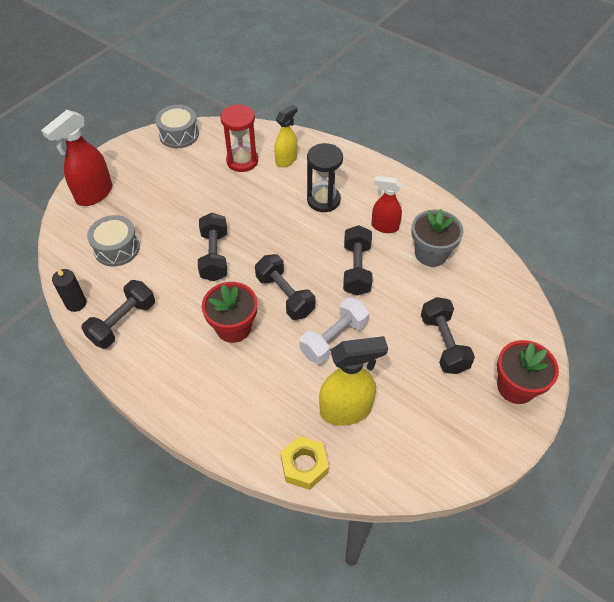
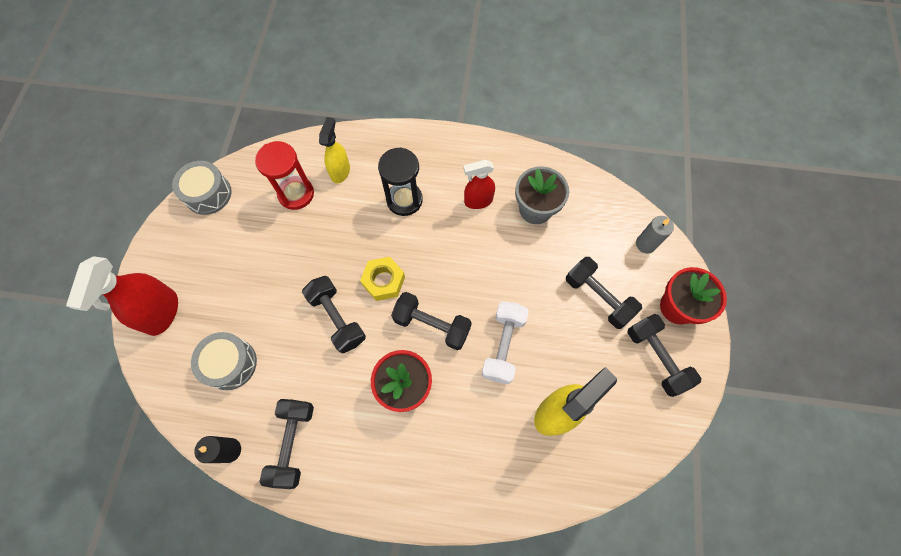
camera: 30 degrees left, 15 degrees up
yellow nut [281,436,329,490] -> yellow nut moved to [360,257,405,301]
black dumbbell [343,225,372,296] -> black dumbbell moved to [628,314,701,397]
none -> grey candle [636,216,674,253]

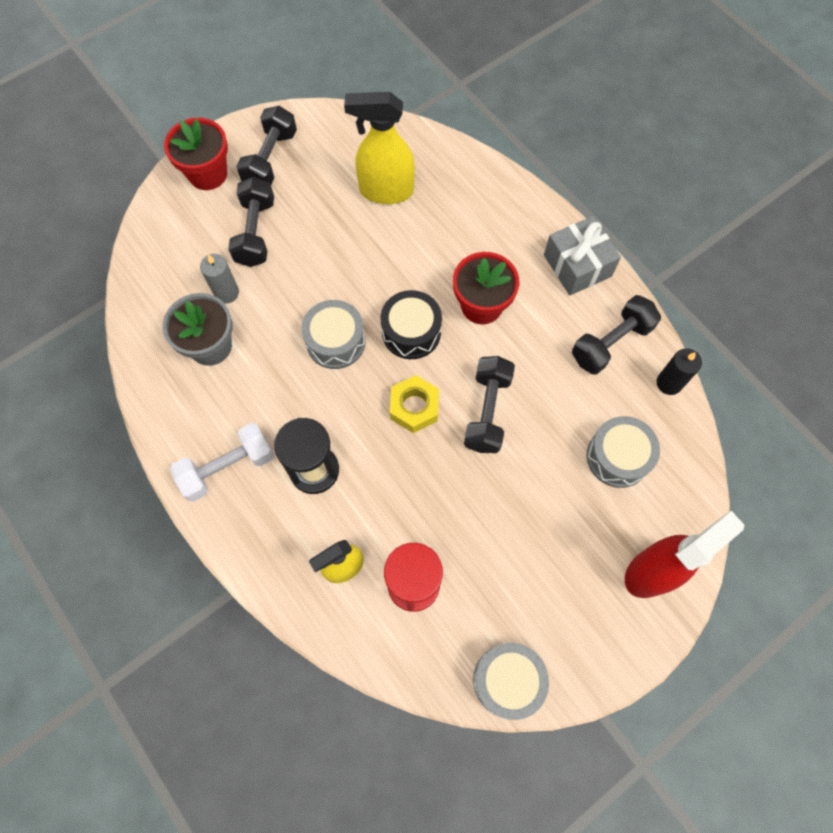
camera: 135 degrees left, 0 degrees up
black dumbbell [391,292,472,350] -> black drum [380,290,442,359]
red spray bottle [463,160,495,209] -> none
white dumbbell [481,302,529,384] -> white dumbbell moved to [170,423,274,501]
grey candle [636,216,674,253] -> grey candle moved to [200,254,239,304]
none -> grey drum [302,300,365,369]
none -> grey gift [544,216,621,295]

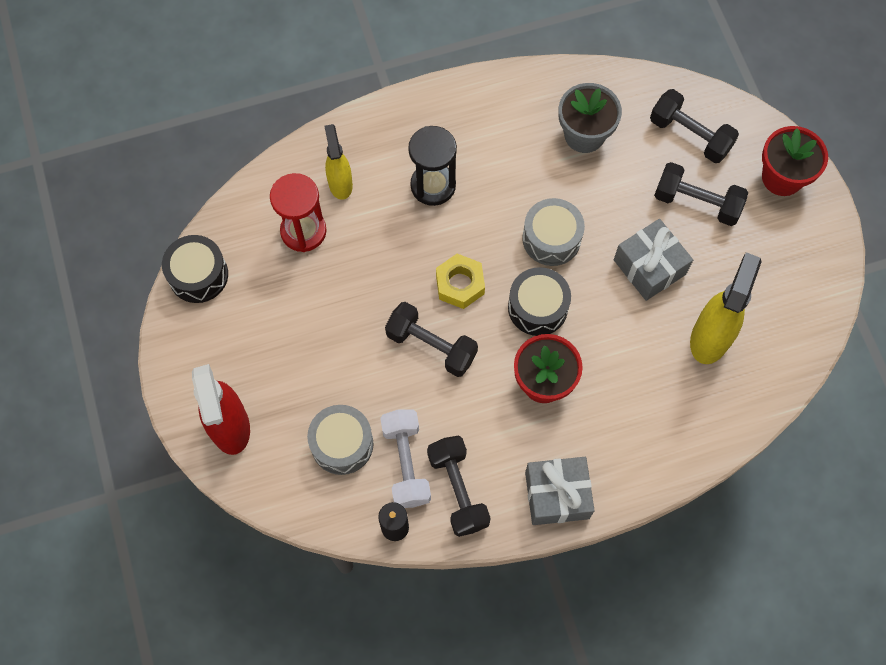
camera: 110 degrees right, 0 degrees up
white dumbbell [170,423,274,501] -> white dumbbell moved to [380,409,431,508]
grey candle [200,254,239,304] -> none
black dumbbell [236,106,297,184] -> black dumbbell moved to [650,89,739,163]
grey drum [473,643,549,720] -> black drum [162,235,228,303]
none -> grey gift [614,219,693,301]

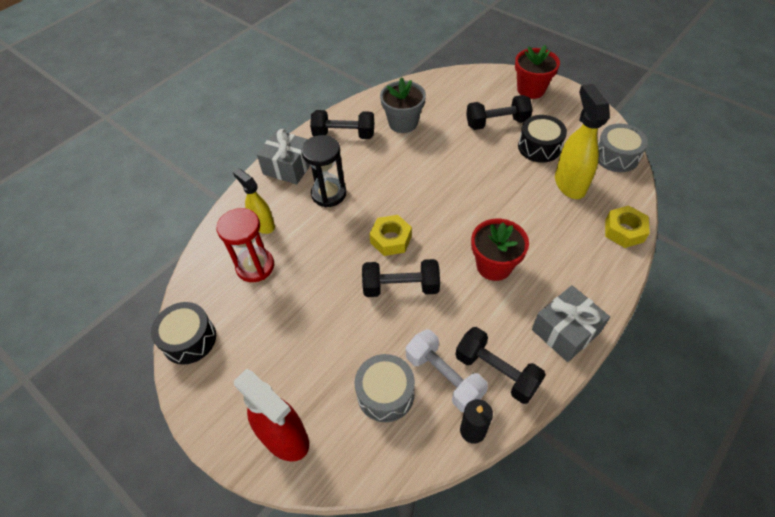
camera: 30 degrees left, 15 degrees down
black drum [508,267,571,336] -> black drum moved to [518,115,567,163]
grey drum [522,198,585,266] -> grey drum moved to [598,124,648,172]
grey gift [614,219,693,301] -> grey gift moved to [257,129,310,185]
black dumbbell [650,89,739,163] -> black dumbbell moved to [310,110,374,139]
none -> yellow nut [605,205,650,248]

